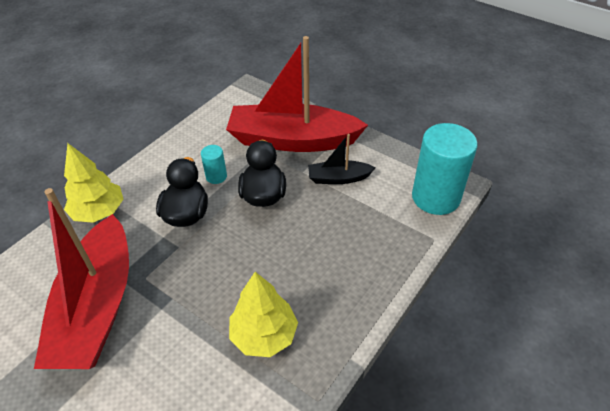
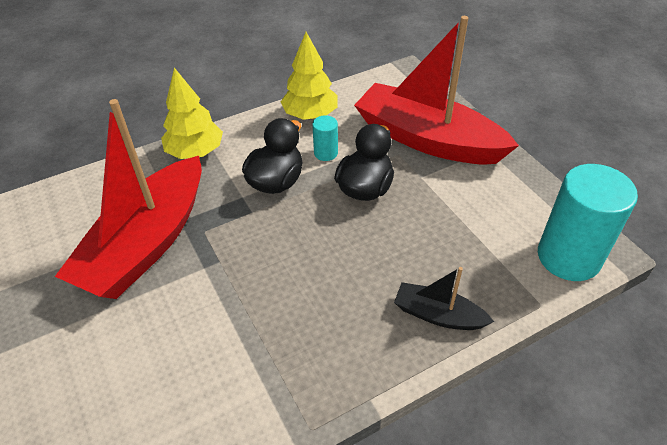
camera: 25 degrees right, 0 degrees up
yellow tree [229,272,298,357] -> yellow tree moved to [281,32,338,120]
black boat [308,134,376,184] -> black boat moved to [394,267,494,330]

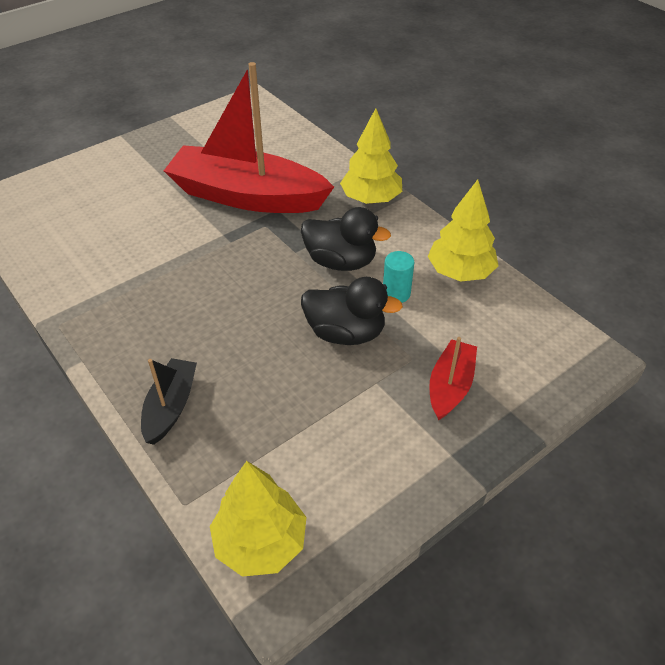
camera: 80 degrees right, 0 degrees up
red boat [354,16,519,165] -> red boat [429,337,477,420], size x0.46
turquoise cylinder [538,164,638,281] -> yellow tree [210,461,307,577]

